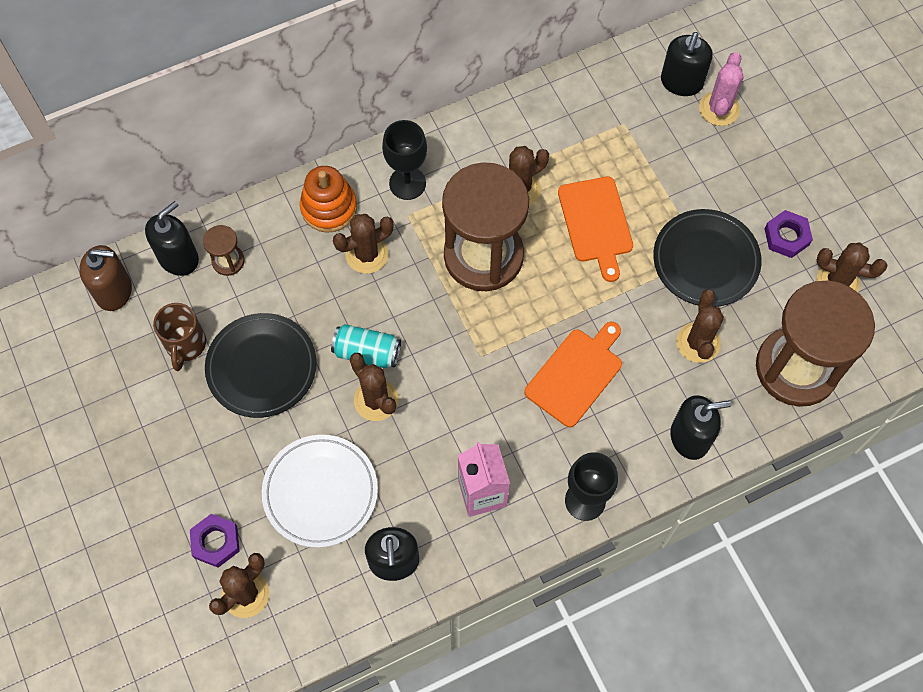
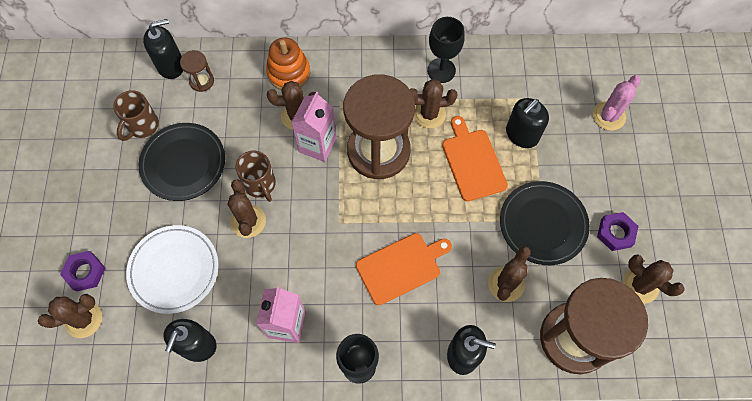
camera: 25 degrees right, 0 degrees up
brown soap dispenser [79,245,132,311] -> none
turquoise can [331,324,401,368] -> brown mug [236,151,276,202]
black goblet [382,120,427,200] -> black goblet moved to [427,17,465,83]
orange cutting board [558,177,633,282] -> orange cutting board turned 150 degrees clockwise [442,116,508,201]
black soap dispenser [661,32,713,96] -> black soap dispenser moved to [506,98,549,148]
none -> pink carton [291,92,337,162]

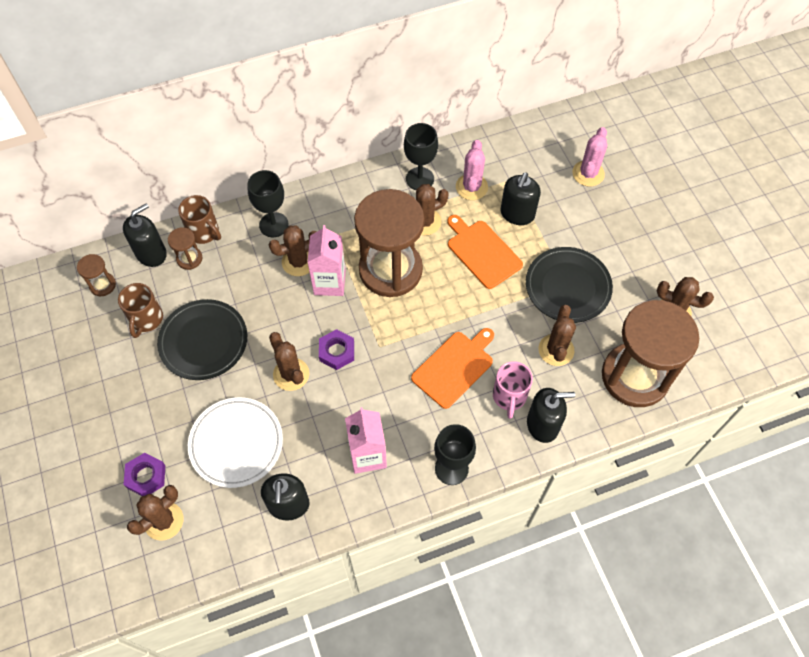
camera: 20 degrees left, 5 degrees down
brown mug [236,151,276,202] -> brown mug moved to [178,195,221,244]
orange stacking toy [266,38,310,90] -> black goblet [247,170,289,237]
purple nut [597,212,639,251] -> purple nut moved to [319,329,354,370]
none -> brown hourglass [77,254,116,296]
none -> pink cactus [456,140,488,200]
none -> pink mug [493,361,533,419]

